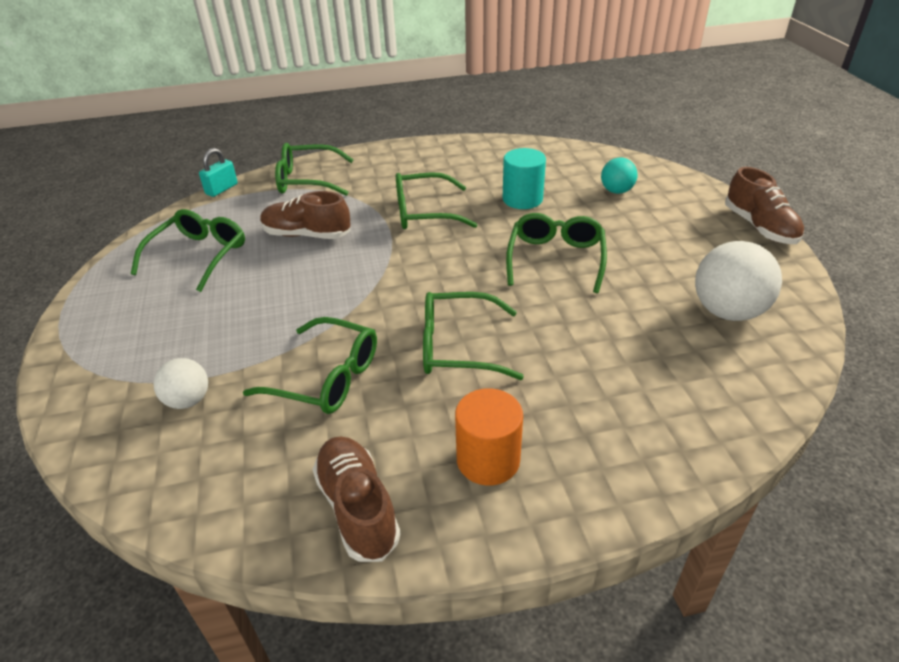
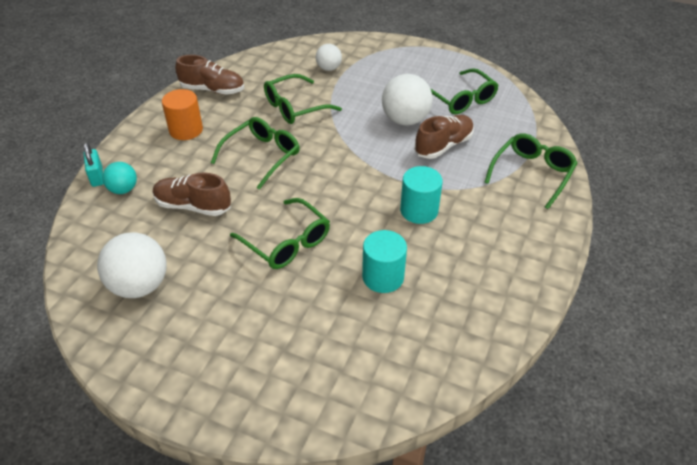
camera: 125 degrees right, 5 degrees up
turquoise padlock [199,148,238,197] -> turquoise padlock moved to [84,143,104,187]
green glasses [396,172,478,229] -> turquoise cylinder [400,166,443,224]
turquoise ball [601,157,638,194] -> turquoise ball moved to [102,162,137,194]
brown shoe [725,167,804,244] -> brown shoe moved to [153,173,231,216]
none -> white ball [382,74,433,125]

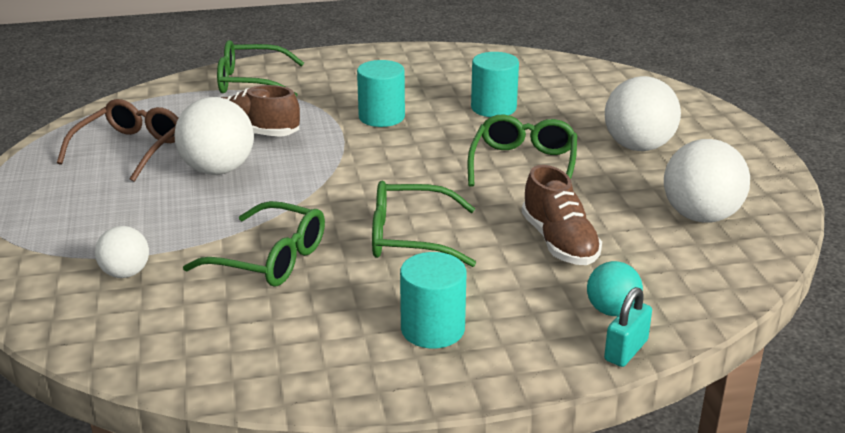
camera: 125 degrees left, 15 degrees down
orange cylinder [162,89,203,140] -> turquoise cylinder [400,252,467,348]
brown shoe [175,55,244,95] -> none
green glasses [431,68,499,114] -> brown glasses [57,99,178,182]
none -> white ball [605,76,681,151]

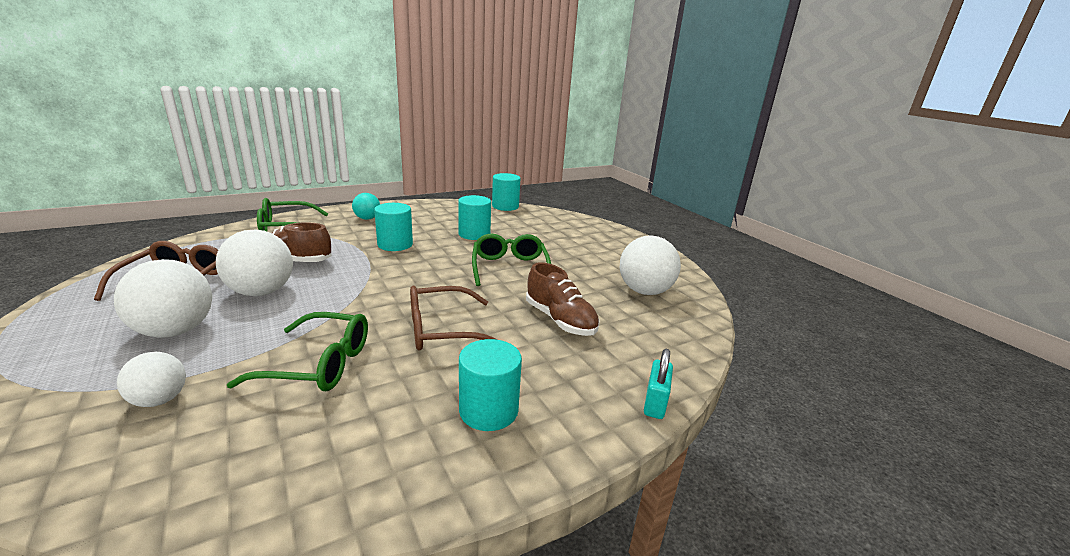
camera: 20 degrees left, 5 degrees down
green glasses [372,181,476,267] -> brown glasses [410,286,497,351]
turquoise ball [587,261,643,316] -> turquoise ball moved to [352,193,380,220]
white ball [605,76,681,151] -> white ball moved to [114,259,212,338]
none -> turquoise cylinder [492,173,520,211]

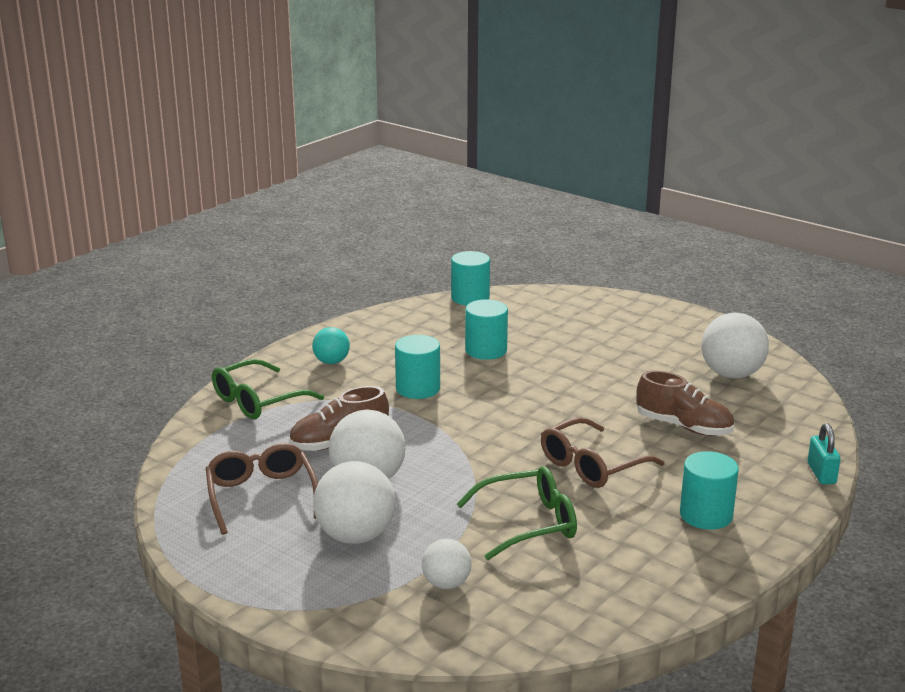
camera: 20 degrees left, 0 degrees up
green glasses [472,234,551,286] -> none

